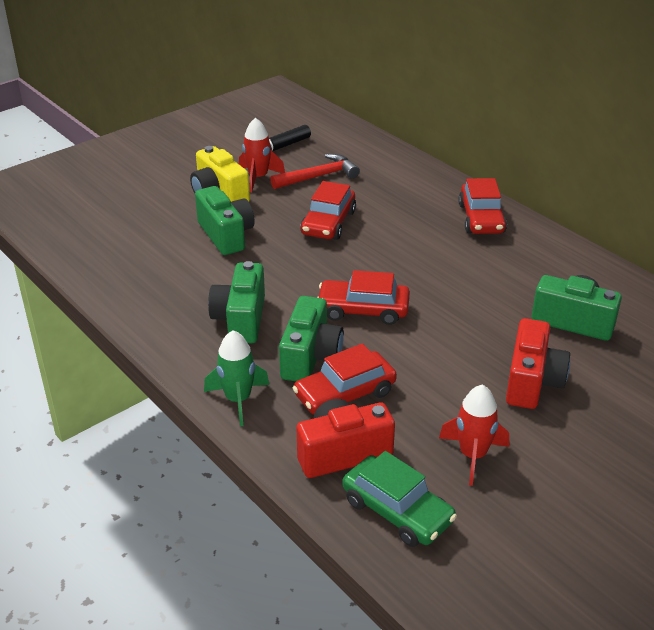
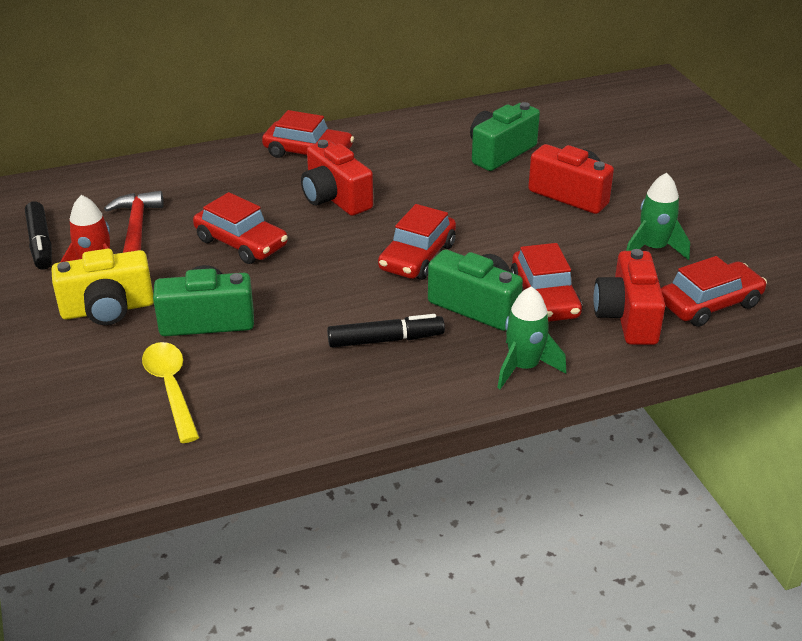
camera: 70 degrees left, 0 degrees up
green camera [208,261,265,343] -> black marker [327,314,445,348]
green car [342,451,457,547] -> red car [661,256,767,327]
red rocket [439,385,509,486] -> green rocket [626,173,690,260]
none -> yellow spoon [142,342,199,443]
none -> red camera [301,140,373,216]

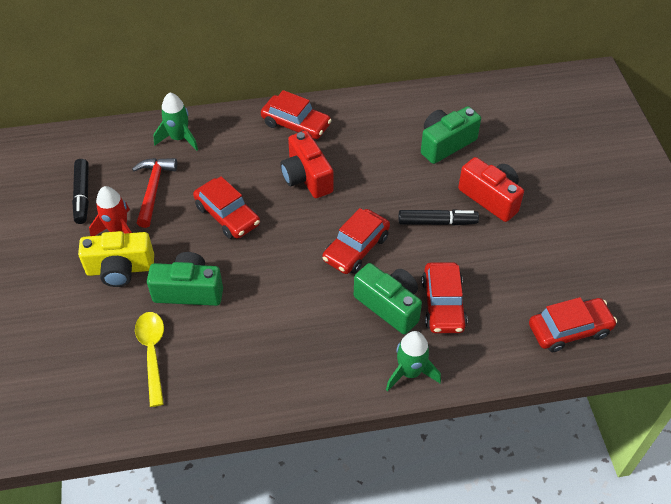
camera: 10 degrees right, 15 degrees up
black marker [327,314,445,348] -> black marker moved to [399,209,479,226]
red camera [593,249,665,345] -> none
green rocket [626,173,690,260] -> green rocket moved to [153,93,198,151]

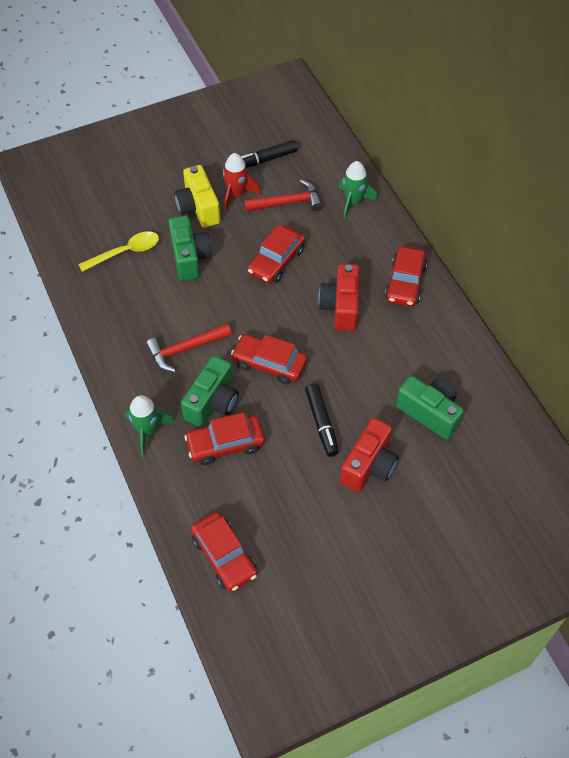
camera: 75 degrees right, 5 degrees up
red camera [280,131,334,198] -> red camera turned 45 degrees counterclockwise [318,264,360,331]
none -> red hammer [146,323,232,372]

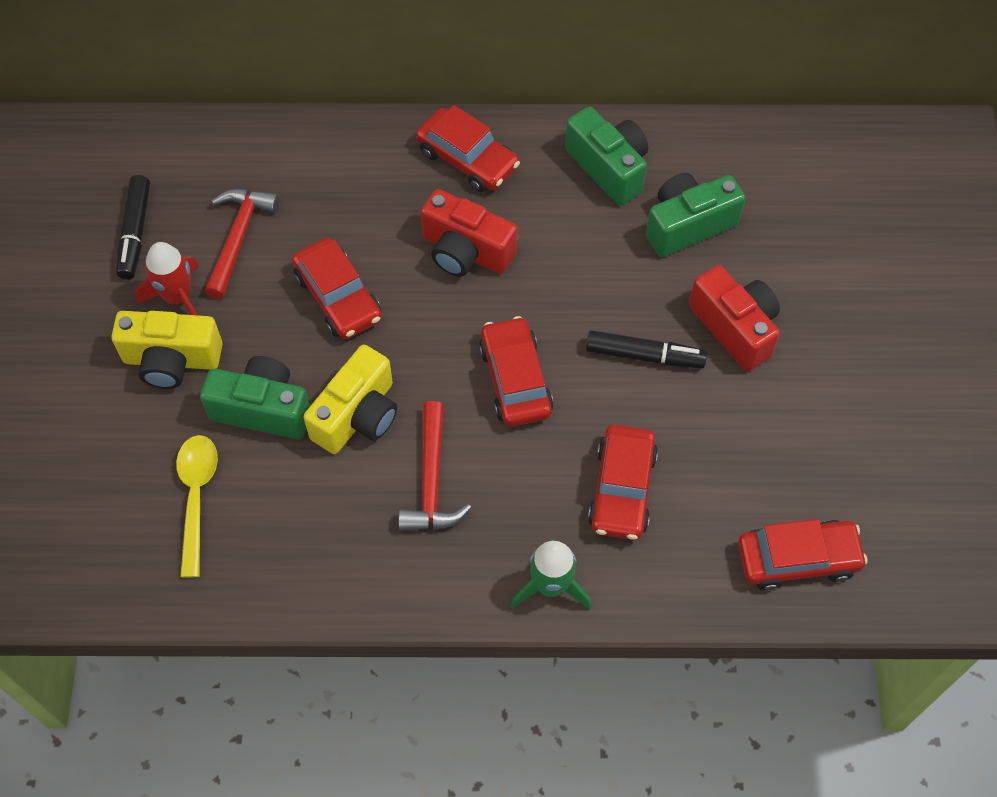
camera: 65 degrees left, 5 degrees up
green camera [181,356,239,427] -> green camera moved to [565,107,648,205]
red car [231,334,307,384] -> red car turned 120 degrees clockwise [479,316,553,427]
green rocket [338,161,378,219] -> none
none -> yellow camera [303,345,397,454]

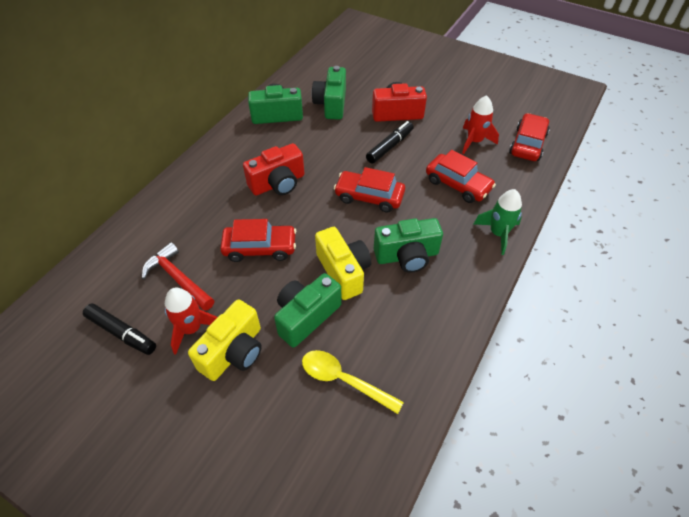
camera: 60 degrees left, 10 degrees down
red hammer [398,401,471,531] -> green camera [374,218,443,273]
red car [416,105,520,192] -> none
none -> red rocket [462,95,499,154]

